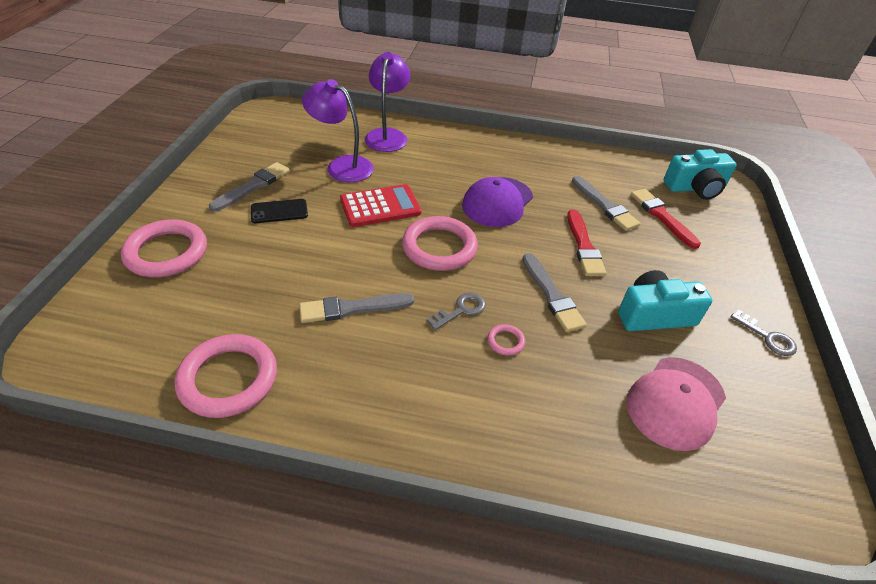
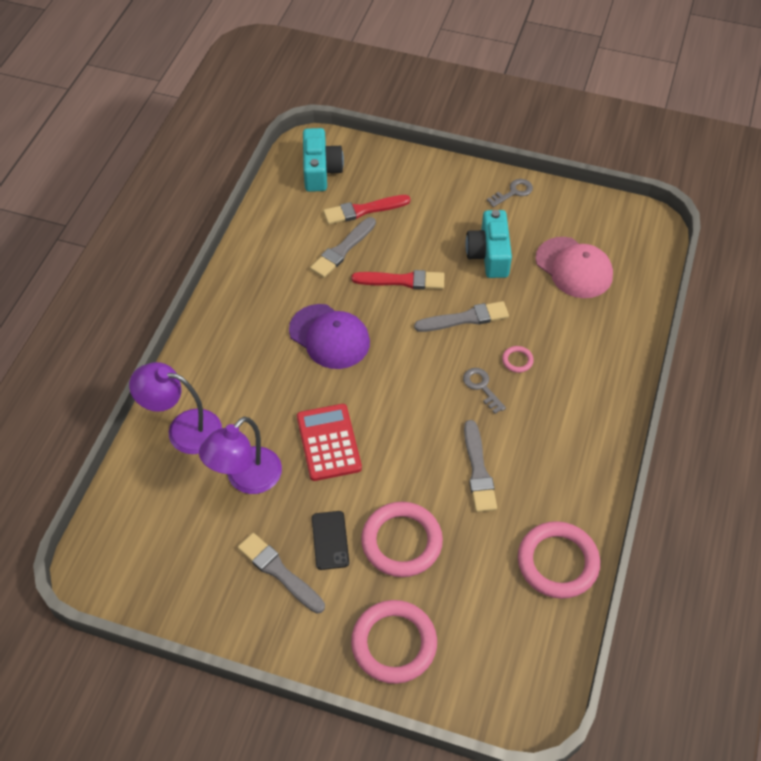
camera: 80 degrees left, 10 degrees up
pink ring [402,216,478,271] -> pink ring moved to [361,502,443,577]
grey brush [572,176,640,231] -> grey brush turned 150 degrees clockwise [310,217,376,278]

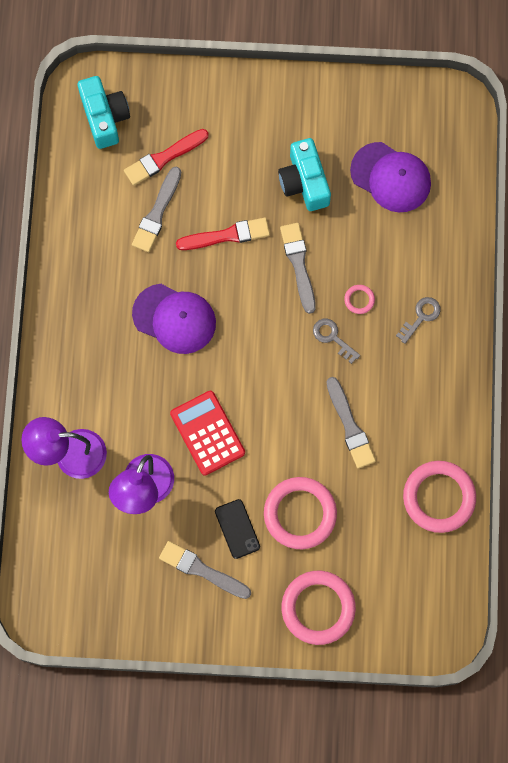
camera: 15 degrees left, 20 degrees up
grey brush [414,301,509,332] -> grey brush turned 75 degrees counterclockwise [280,223,316,314]
grey key [487,179,533,207] -> grey key moved to [396,297,441,344]
pink cap [535,237,613,298] -> purple cap [350,142,431,212]

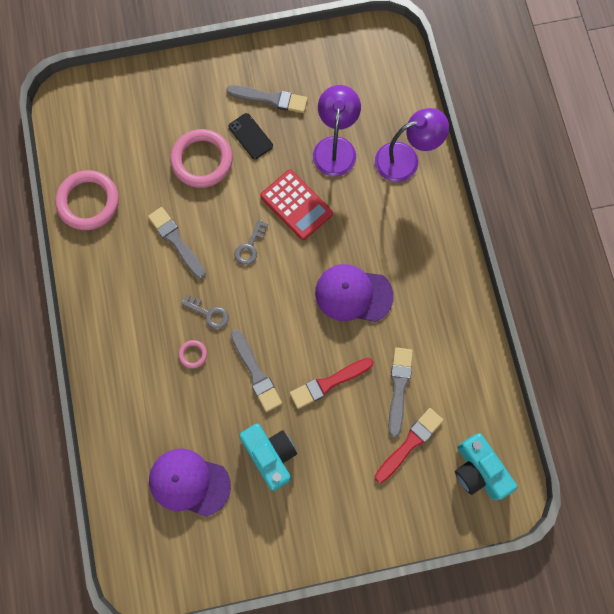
camera: 165 degrees right, 0 degrees up
pink ring [281,571,356,645] -> none
grey key [396,297,441,344] -> grey key moved to [234,220,268,265]

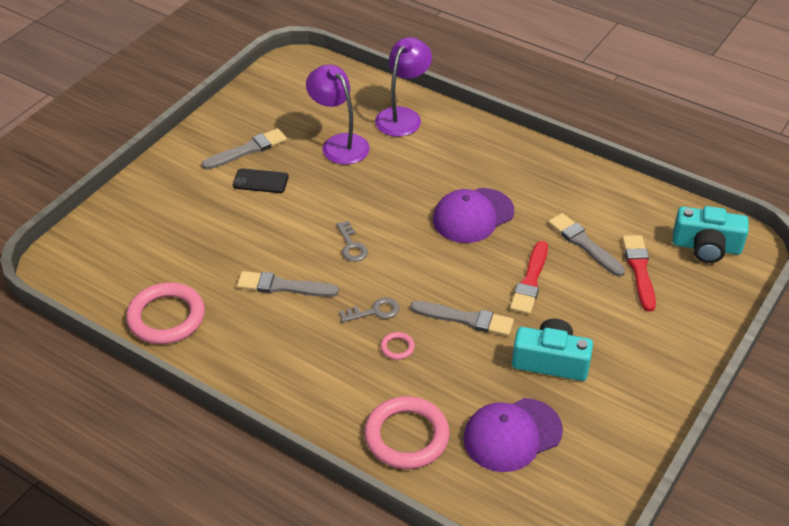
camera: 45 degrees left, 30 degrees down
pink ring [170,129,233,188] -> pink ring moved to [364,396,450,469]
red calculator [260,169,333,240] -> none

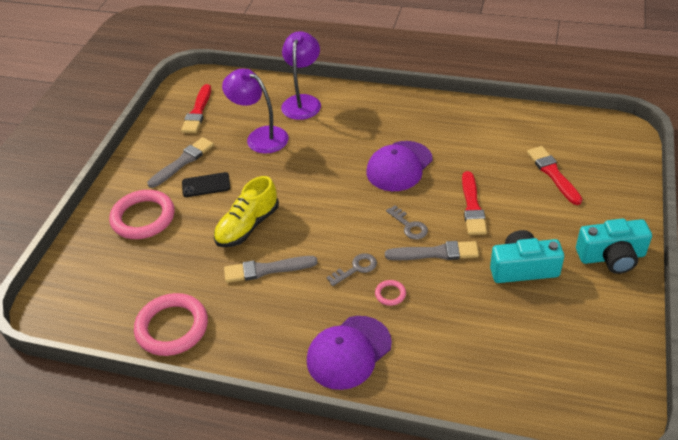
camera: 15 degrees left, 0 degrees up
grey key [336,221,368,262] -> grey key moved to [386,205,428,240]
pink ring [364,396,450,469] -> pink ring moved to [109,190,174,239]
purple cap [463,398,563,472] -> purple cap moved to [307,316,392,390]
grey brush [548,213,625,276] -> none
turquoise camera [673,206,749,263] -> turquoise camera moved to [576,219,652,274]
none -> red brush [181,84,211,133]
none -> yellow shoe [214,176,279,247]

